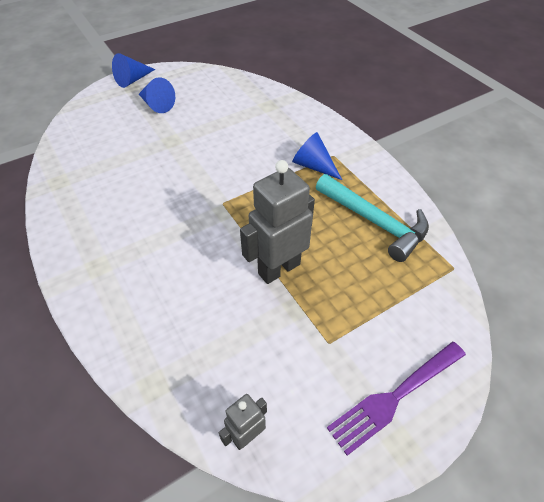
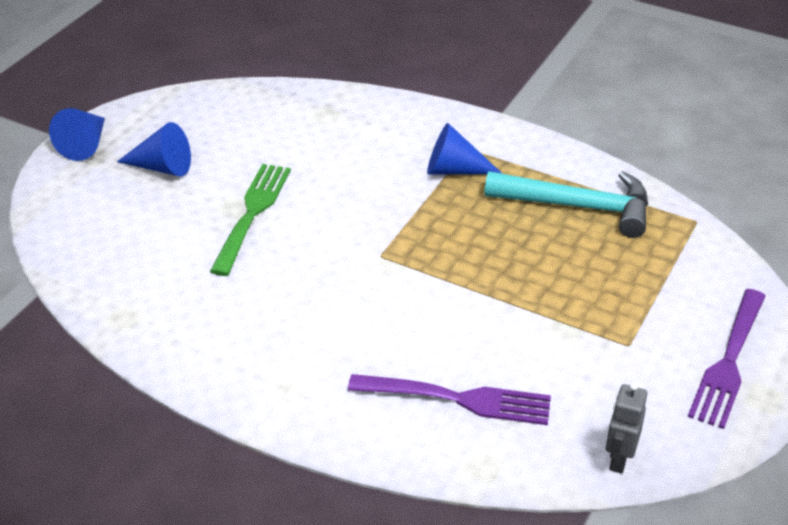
camera: 30 degrees left, 10 degrees down
grey robot [240,160,315,284] -> none
none -> green fork [210,164,291,276]
none -> purple fork [348,374,551,425]

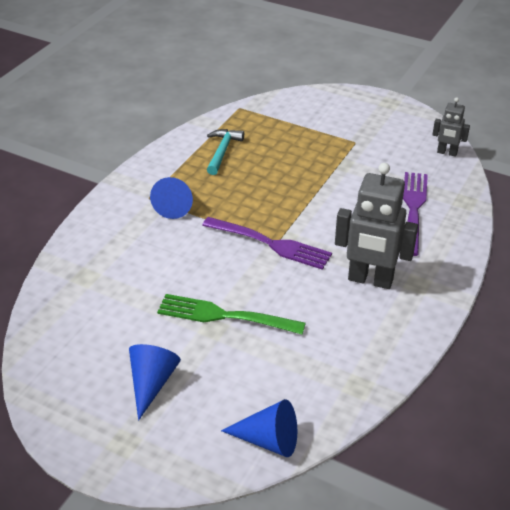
camera: 90 degrees left, 0 degrees up
blue cone [49,108,105,161] -> blue cone moved to [221,399,297,457]
turquoise hammer [484,171,648,238] -> turquoise hammer [207,129,244,175], size x0.61
purple fork [688,289,766,429] -> purple fork moved to [202,217,332,270]
none -> grey robot [335,163,418,289]

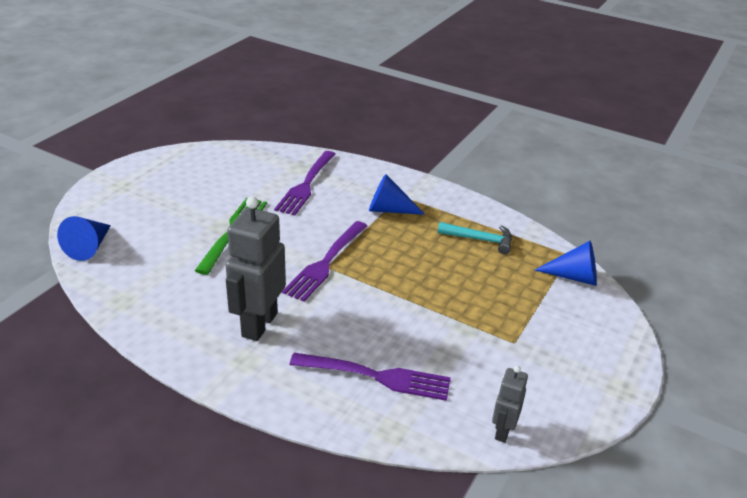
camera: 90 degrees right, 5 degrees down
blue cone [129,344,181,420] -> blue cone moved to [535,241,597,286]
none -> purple fork [274,151,336,215]

